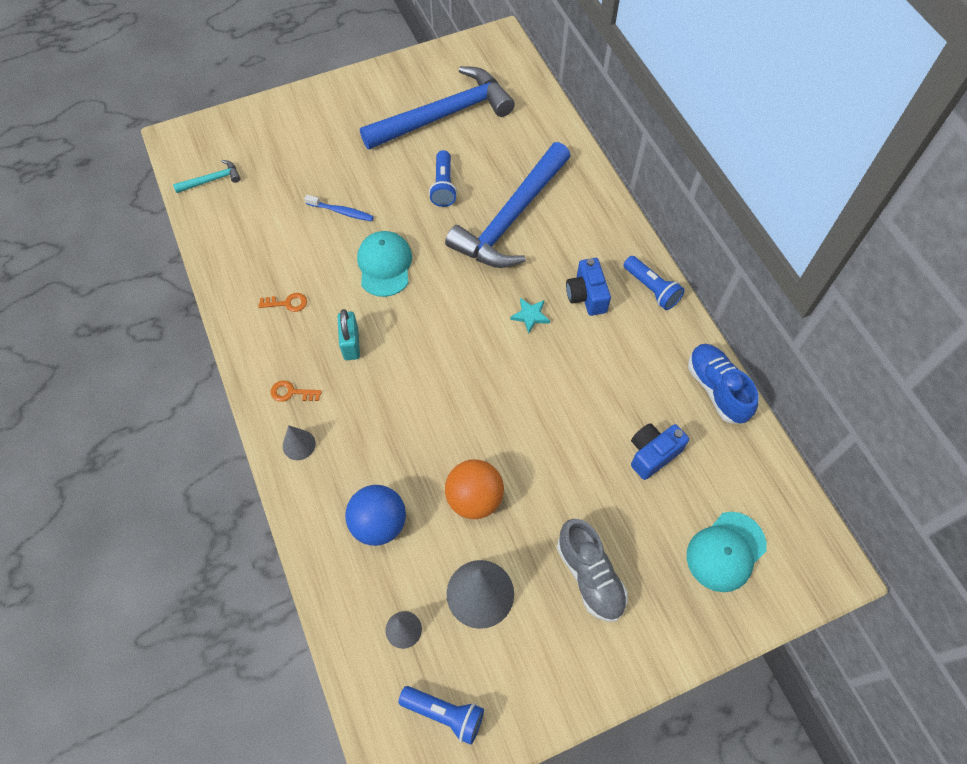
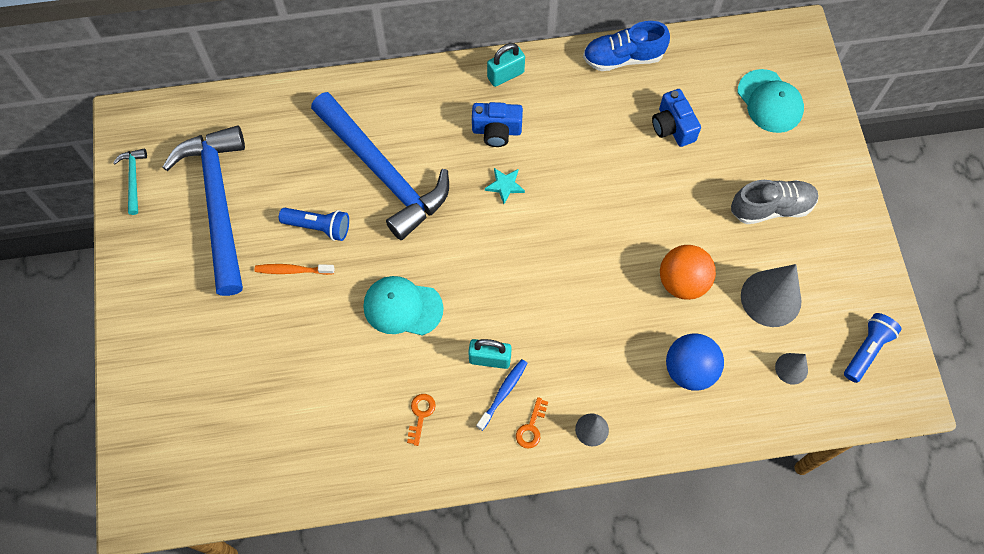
camera: 75 degrees left, 5 degrees up
turquoise hammer [173,160,241,193] -> turquoise hammer moved to [113,149,147,215]
blue toothbrush [304,195,374,222] -> blue toothbrush moved to [476,359,527,431]
blue flashlight [623,256,685,310] -> turquoise padlock [487,43,525,87]
none -> orange toothbrush [255,264,335,275]

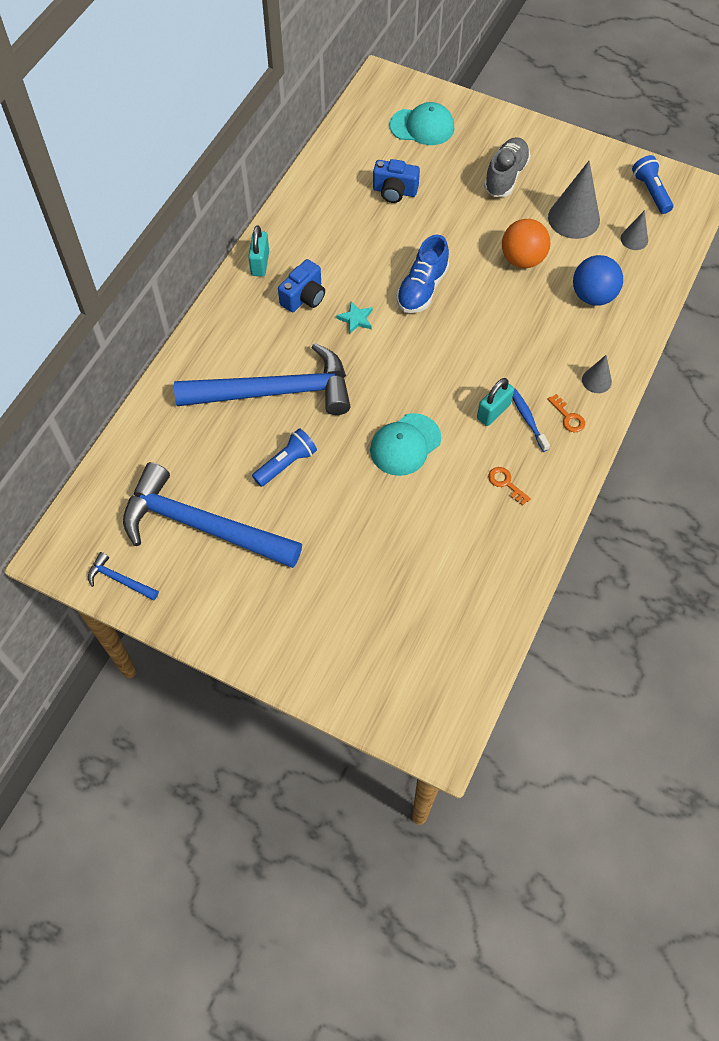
camera: 55 degrees left, 5 degrees down
turquoise hammer [113,149,147,215] -> blue hammer [88,552,159,600]
orange toothbrush [255,264,335,275] -> none
blue shoe [583,21,670,71] -> blue shoe moved to [396,235,449,313]

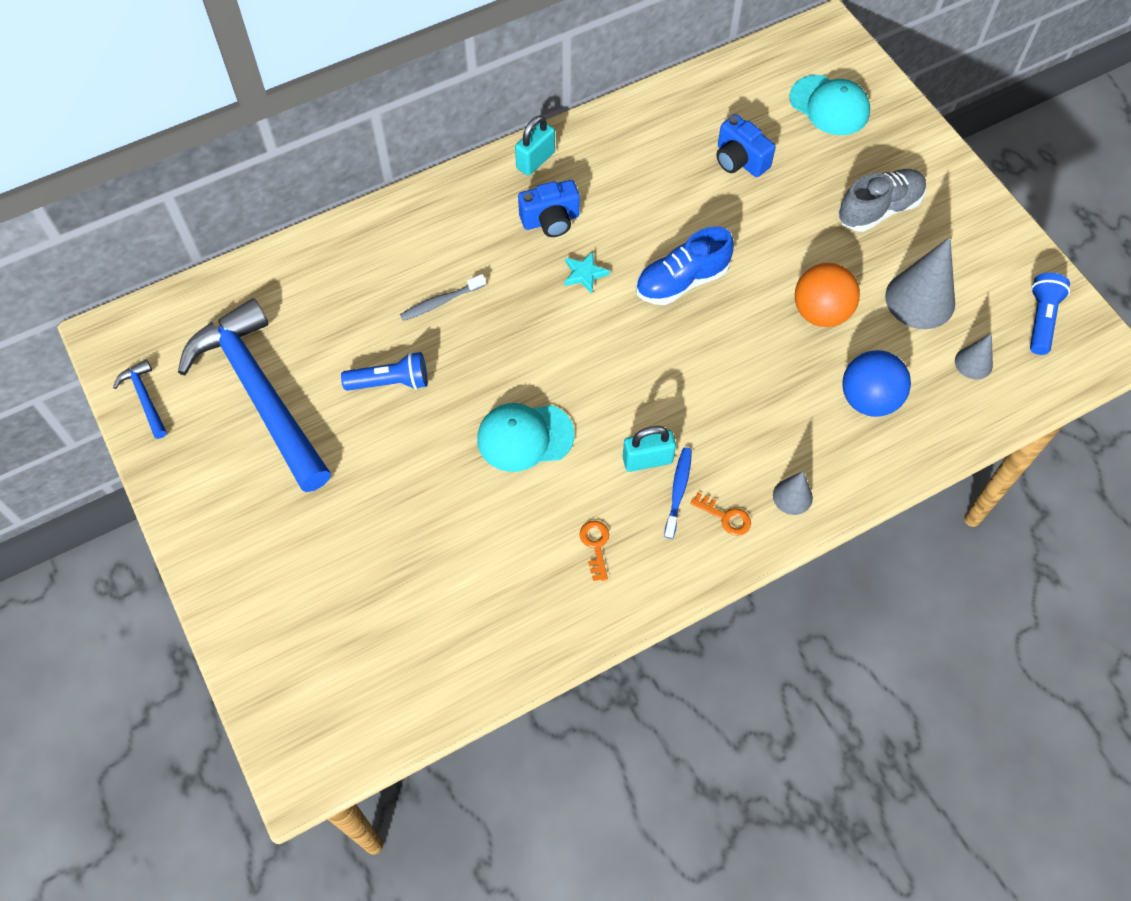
camera: 35 degrees right, 0 degrees up
blue hammer [174,343,351,415] -> grey toothbrush [400,274,486,321]
orange key [548,394,585,432] -> orange key turned 60 degrees counterclockwise [690,493,751,536]

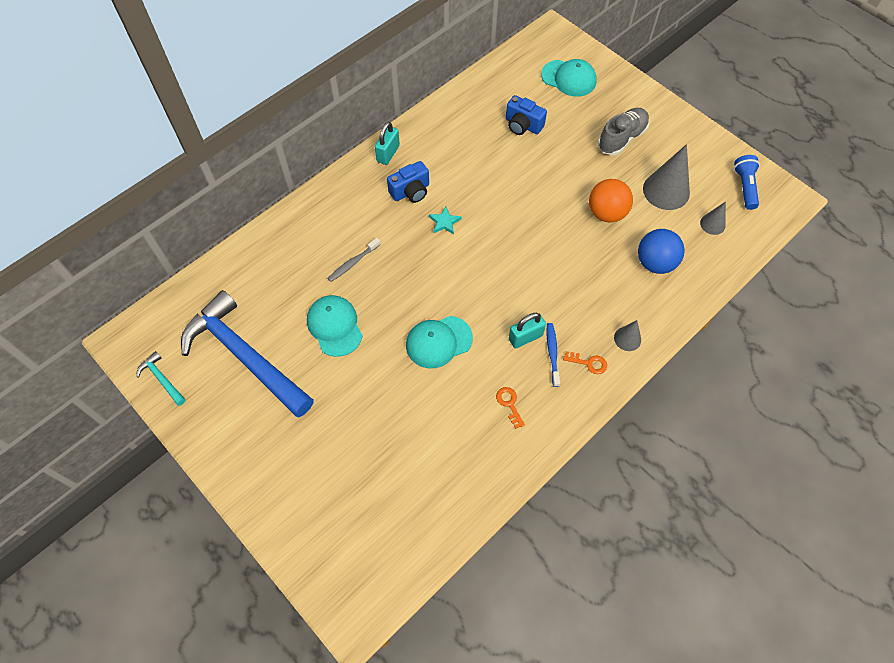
camera: 15 degrees left, 0 degrees up
blue hammer [113,360,167,439] -> turquoise hammer [136,351,186,406]
blue flashlight [341,352,427,391] -> turquoise cap [307,295,363,357]
blue shoe [636,226,734,305] -> none

